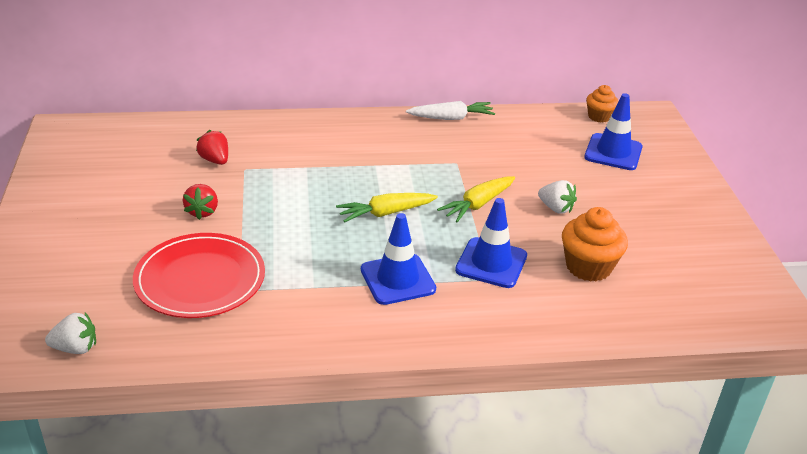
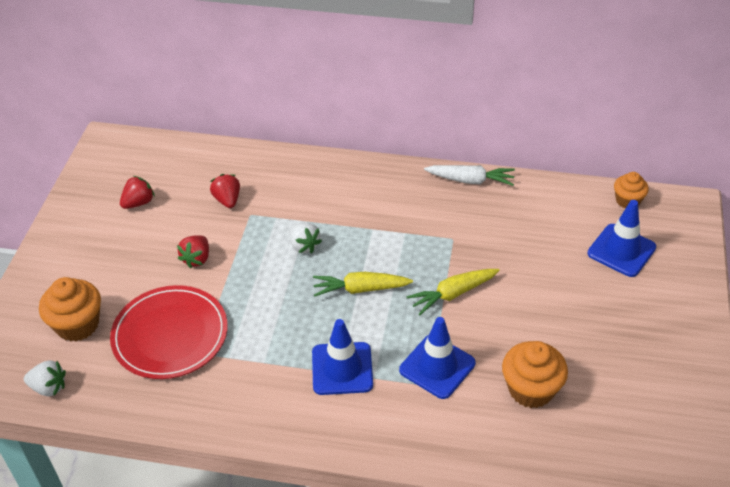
camera: 20 degrees right, 10 degrees up
white strawberry [538,180,577,214] -> white strawberry moved to [290,223,322,253]
none -> orange cupcake [39,277,101,342]
none -> red strawberry [120,176,155,209]

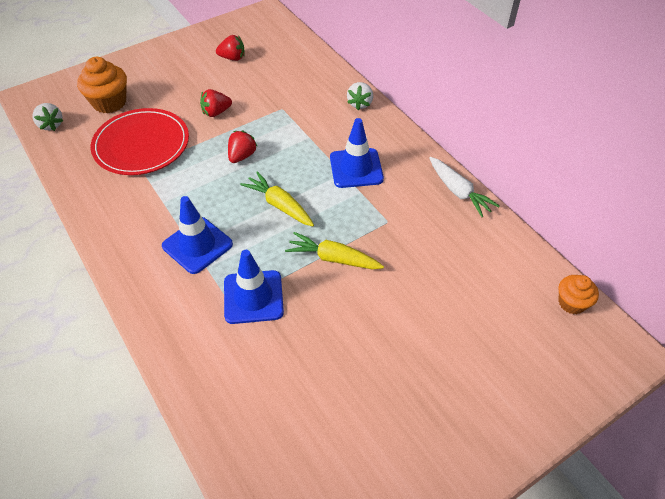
camera: 45 degrees right, 5 degrees up
red strawberry [210,174,240,208] -> red strawberry moved to [228,131,258,163]
white strawberry [290,223,322,253] -> white strawberry moved to [347,82,373,110]
orange cupcake [502,341,568,408] -> none
blue traffic cone [587,200,656,277] -> blue traffic cone moved to [330,118,384,188]

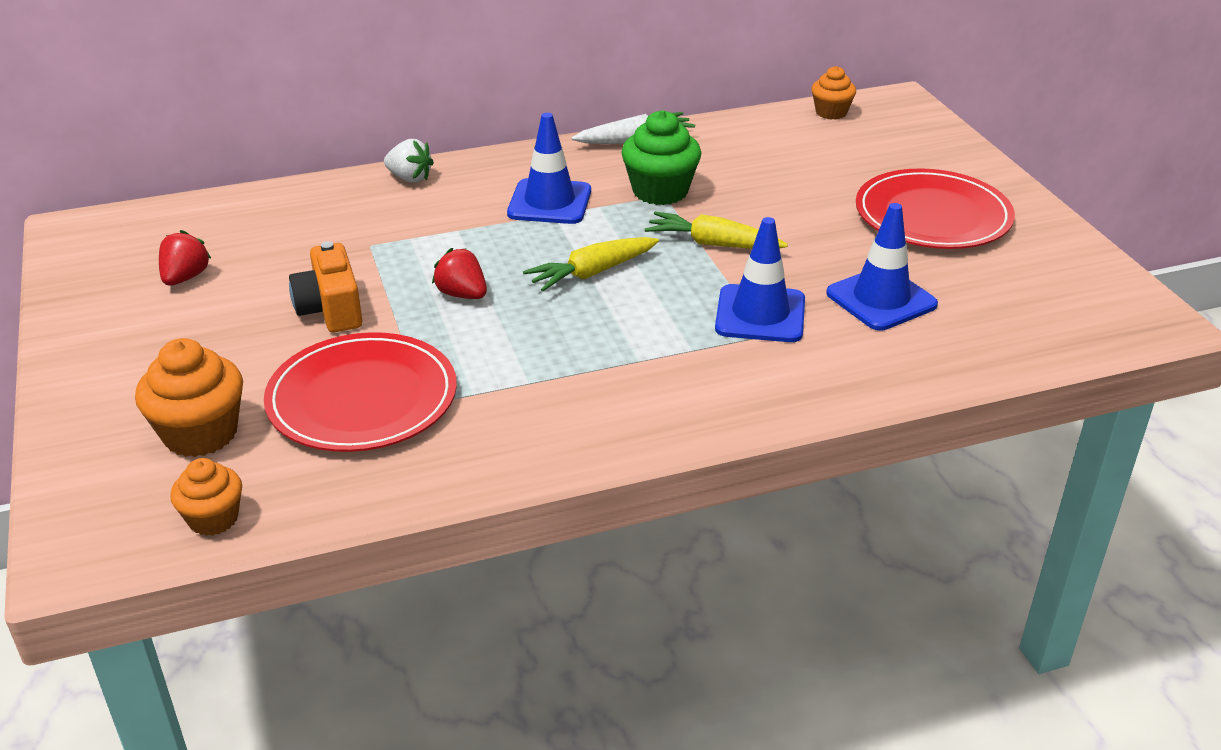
camera: 75 degrees left, 15 degrees down
white strawberry [32,103,64,131] -> orange cupcake [170,458,242,536]
blue traffic cone [162,196,233,274] -> blue traffic cone moved to [826,203,938,331]
red strawberry [200,89,232,117] -> orange camera [289,241,362,332]
yellow carrot [285,232,384,269] -> yellow carrot turned 75 degrees clockwise [645,212,788,249]
none -> green cupcake [622,110,701,205]
none -> red plate [856,168,1015,249]

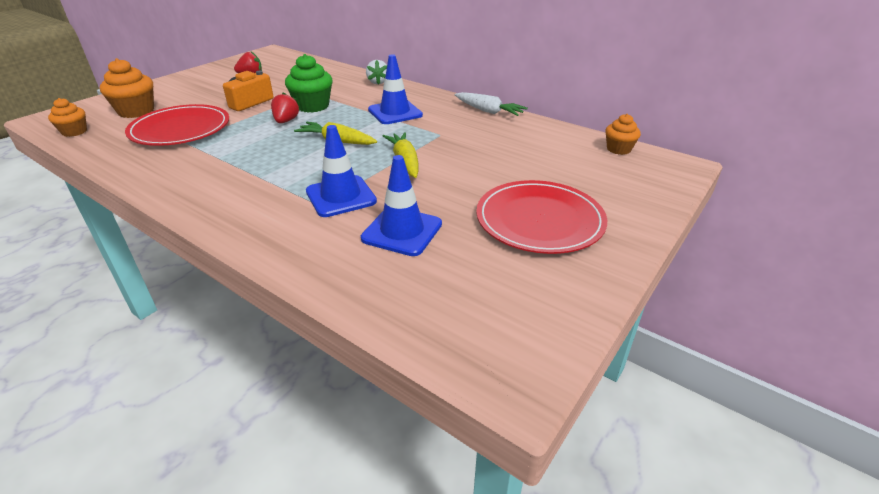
camera: 55 degrees right, 0 degrees up
green cupcake [622,110,701,205] -> green cupcake moved to [285,54,333,113]

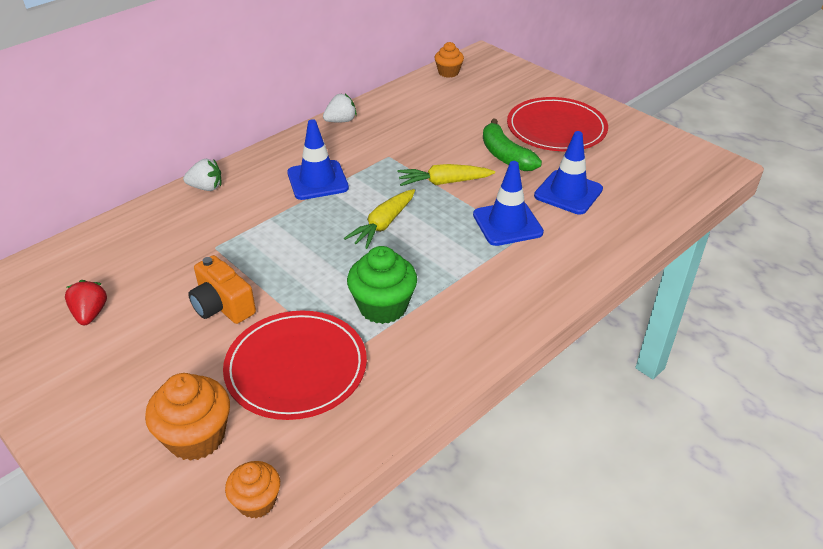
camera: 80 degrees left, 5 degrees up
red strawberry [271,92,300,123] -> none
green cupcake [285,54,333,113] -> green cupcake moved to [347,246,417,324]
white carrot [455,92,528,116] -> white strawberry [323,94,357,122]
none -> green banana [483,119,542,171]

